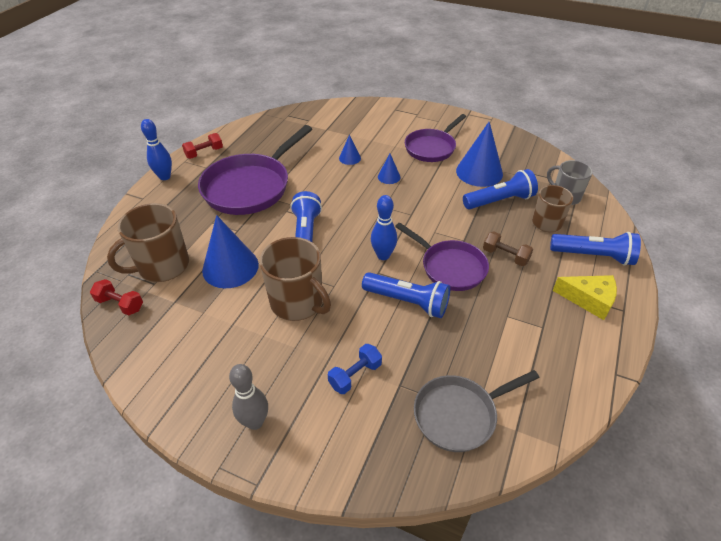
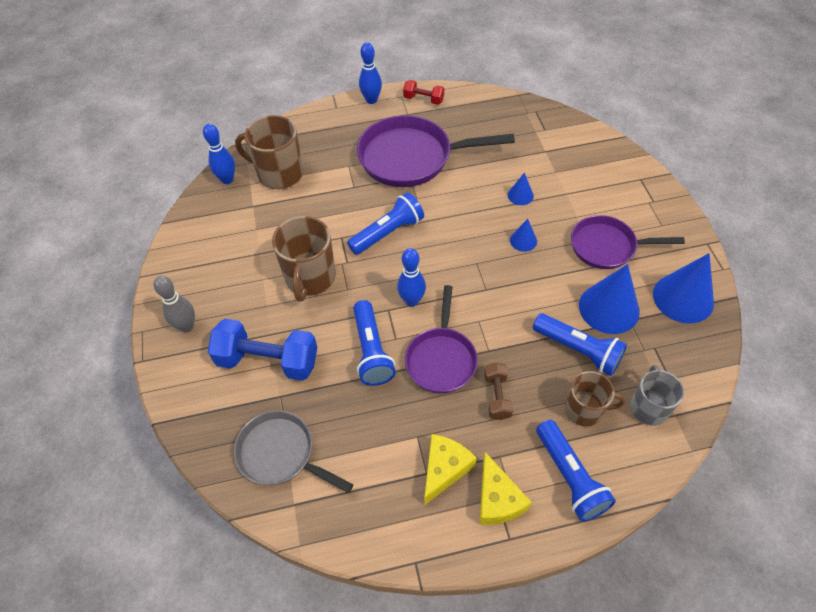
camera: 55 degrees right, 10 degrees up
red dumbbell [90,279,143,316] -> blue bowling pin [203,124,235,184]
blue cone [202,215,259,288] -> blue cone moved to [653,253,714,324]
blue dumbbell [328,344,382,394] -> blue dumbbell [208,319,317,381], size x1.92
none -> yellow cheese [424,434,477,505]

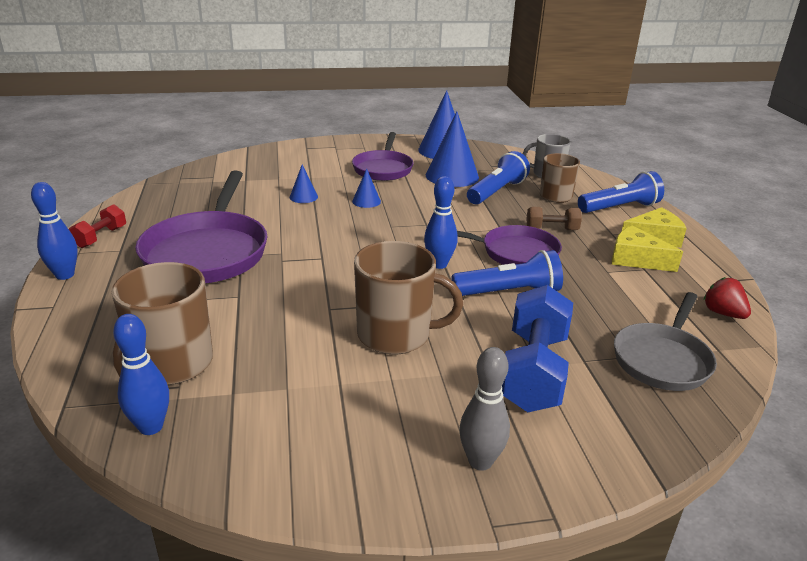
camera: 90 degrees left, 25 degrees down
blue flashlight [347,192,424,255] -> none
none -> red strawberry [704,277,751,319]

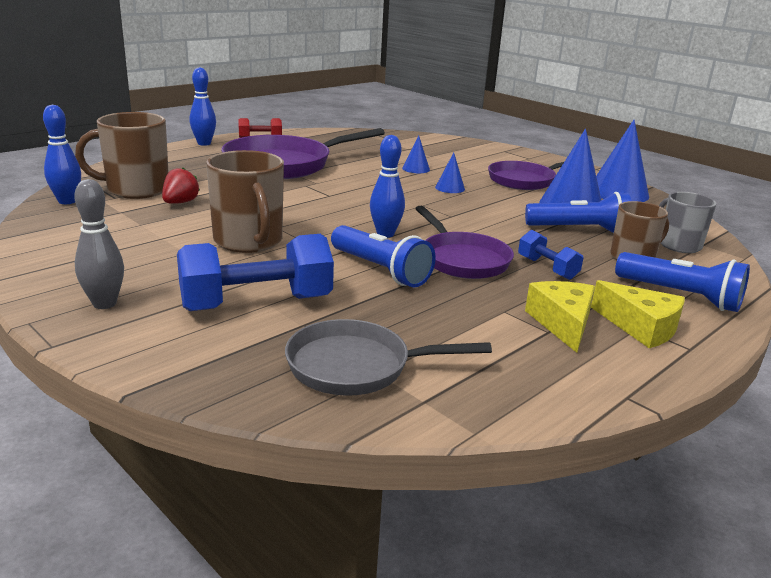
camera: 55 degrees right, 5 degrees down
brown dumbbell [526,207,582,230] -> blue dumbbell [518,230,583,280]
red strawberry [704,277,751,319] -> red strawberry moved to [162,168,200,204]

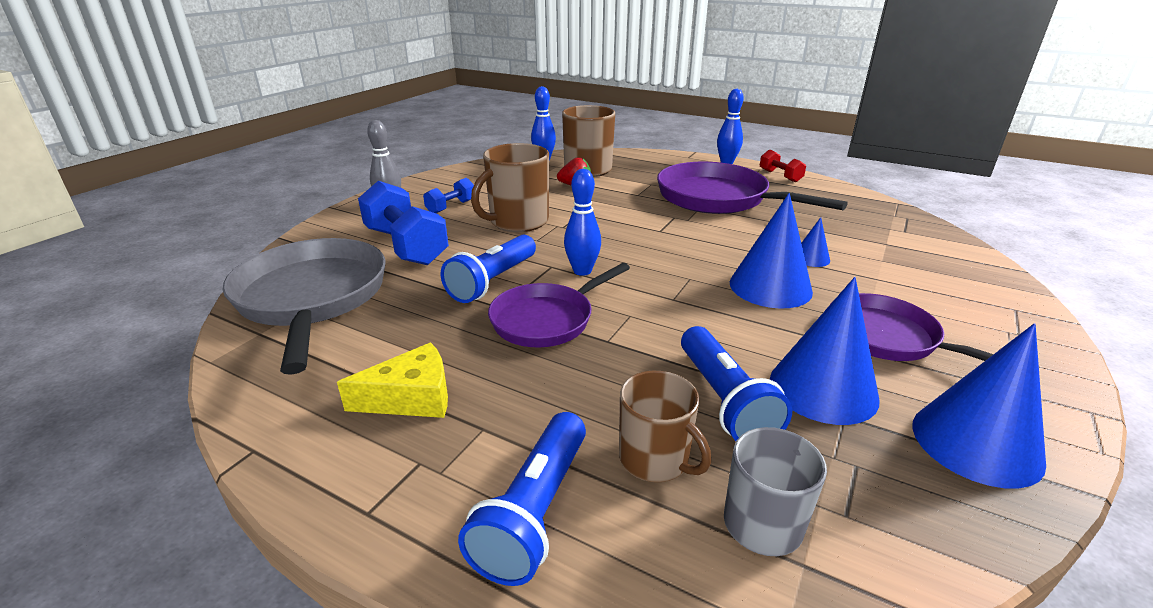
camera: 75 degrees right, 5 degrees up
grey pan [285,319,492,396] -> grey pan [223,238,386,375], size x1.58
blue cone [435,153,465,193] -> blue cone [730,193,813,309], size x2.04
blue dumbbell [518,230,583,280] -> blue dumbbell moved to [423,178,474,213]
yellow cheese [591,280,685,348] -> none

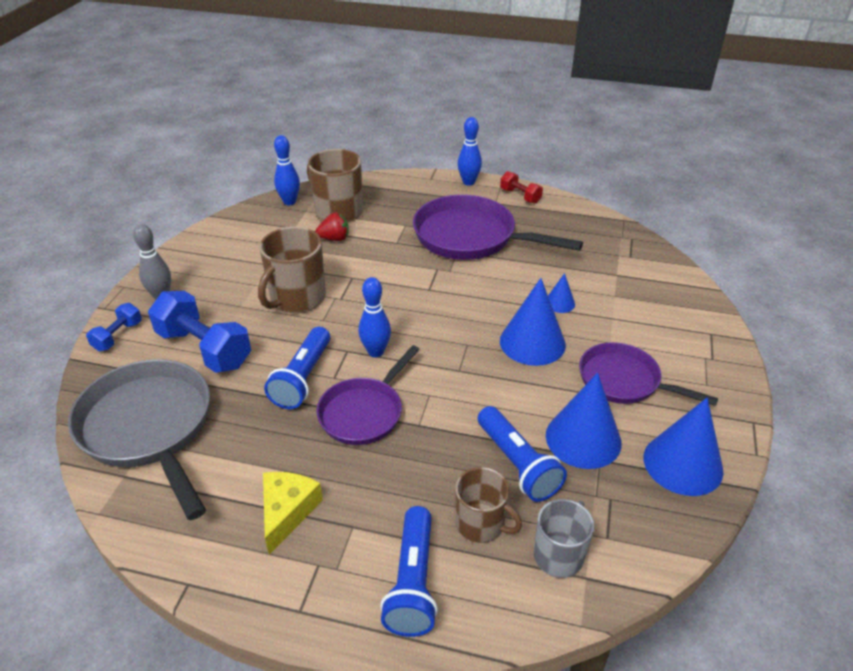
camera: 15 degrees left, 10 degrees up
yellow cheese [337,342,448,418] -> yellow cheese turned 45 degrees counterclockwise [263,472,323,555]
blue dumbbell [423,178,474,213] -> blue dumbbell moved to [86,303,142,351]

